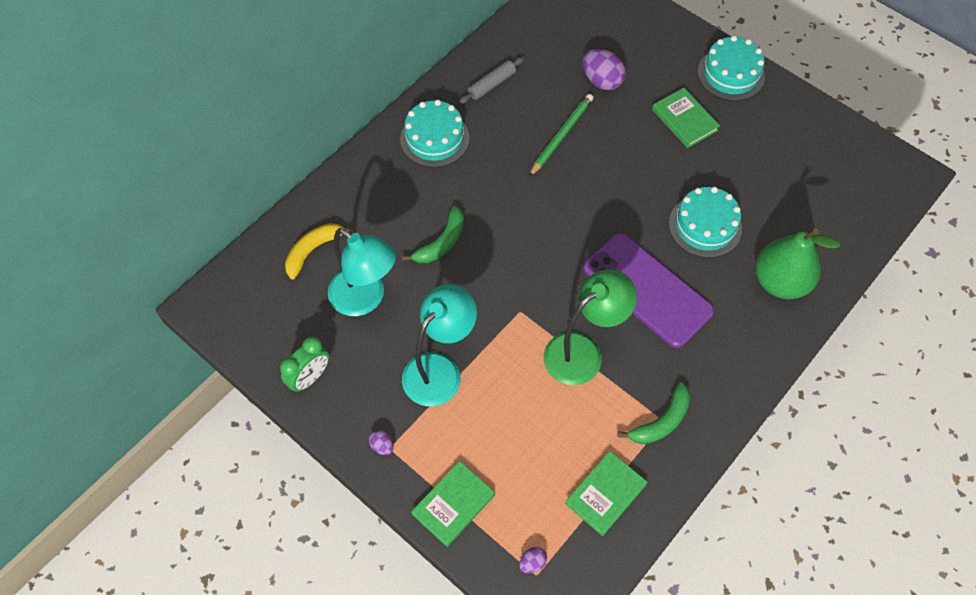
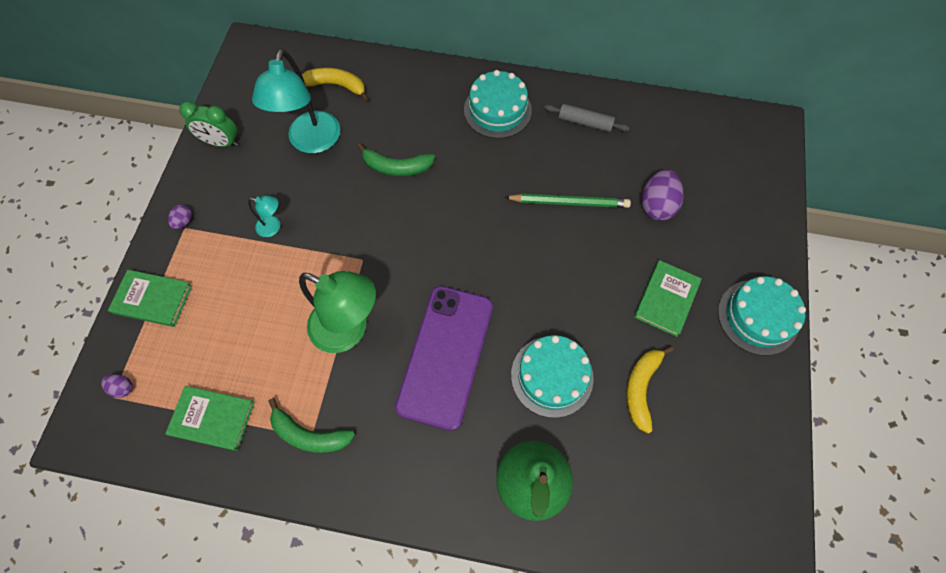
camera: 60 degrees right, 5 degrees up
turquoise lamp [402,284,477,406] -> turquoise lamp [248,196,280,237], size x0.45
none -> yellow banana [626,346,673,434]

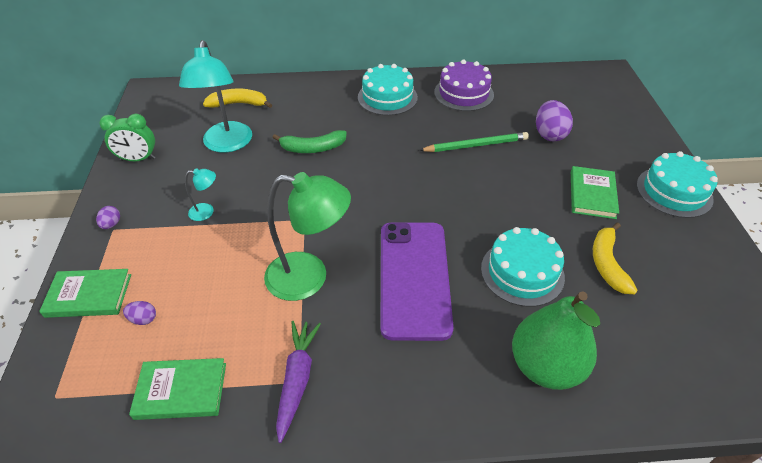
camera: 15 degrees left, 20 degrees down
purple egg [101,374,132,398] -> purple egg moved to [123,301,156,325]
green banana [269,398,355,453] -> purple carrot [276,321,321,443]
grey rolling pin [544,104,629,132] -> purple cake [434,59,494,111]

